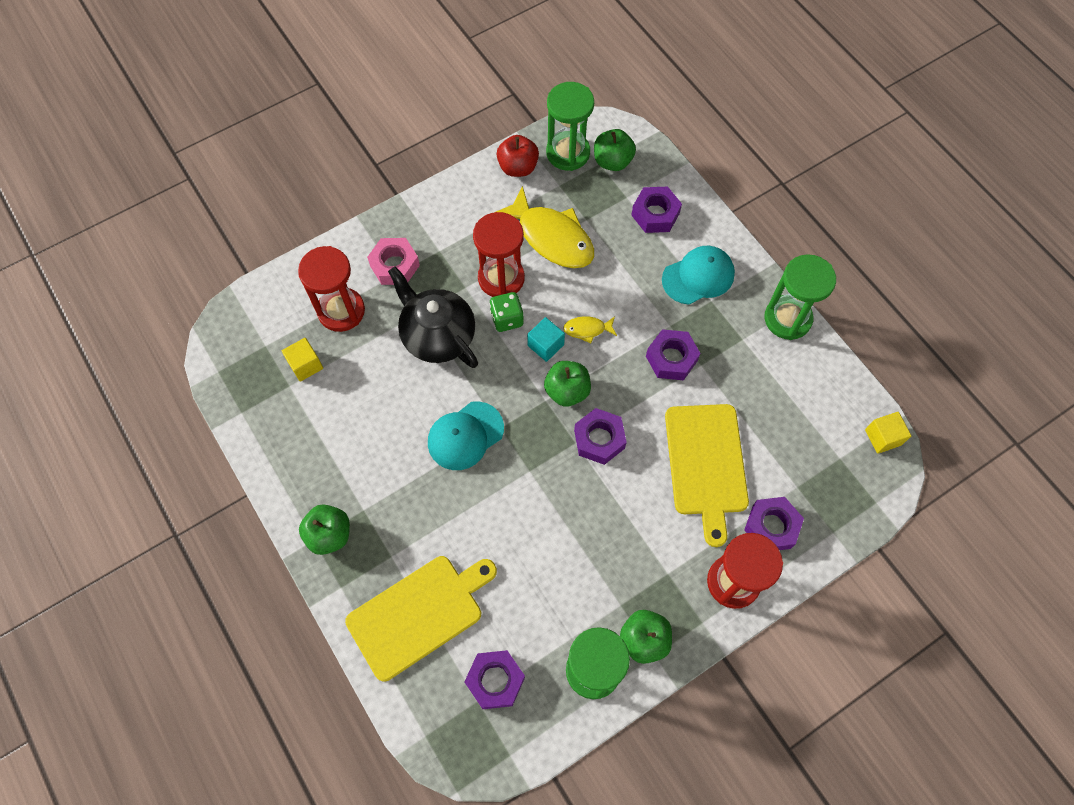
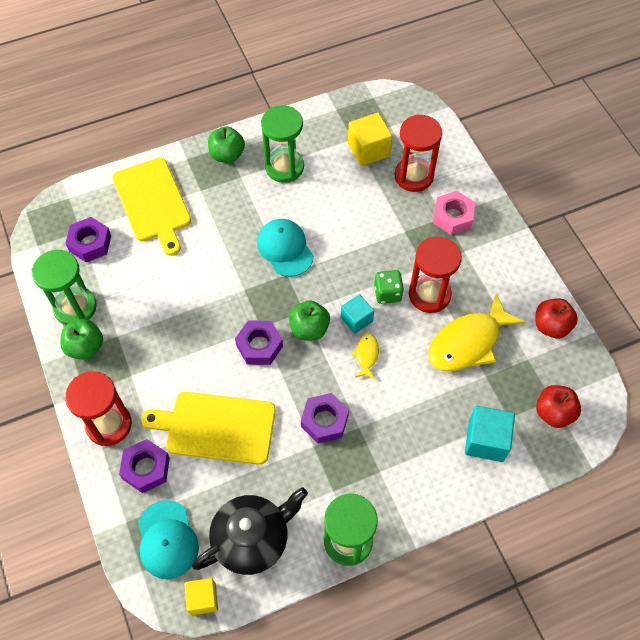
camera: 100 degrees right, 5 degrees down
yellow cube [282,338,323,382] -> yellow cube [348,113,392,166], size x1.53
black teapot [388,266,478,368] -> black teapot moved to [192,487,308,575]
green hourglass [546,82,594,171] -> green hourglass moved to [261,105,304,183]
green apple [594,129,636,171] -> red apple [536,385,581,428]
purple nut [631,187,682,233] -> turquoise cube [465,406,515,462]
turquoise cap [662,246,735,305] -> turquoise cap moved to [138,500,199,579]

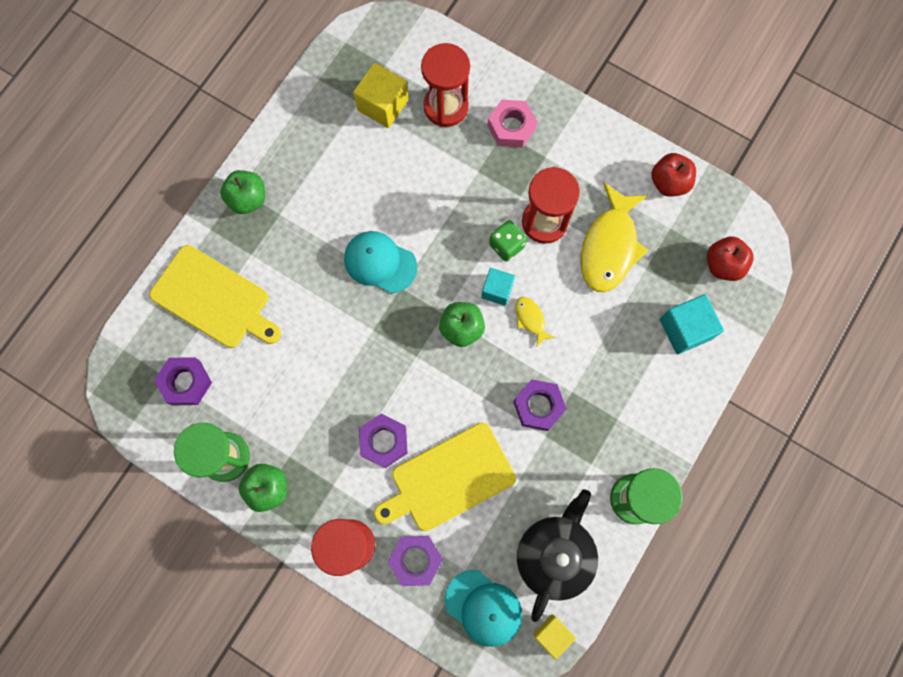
camera: 35 degrees left, 15 degrees up
purple nut [235,321,283,365] -> purple nut moved to [359,414,408,468]
green hourglass [261,105,304,183] -> none

